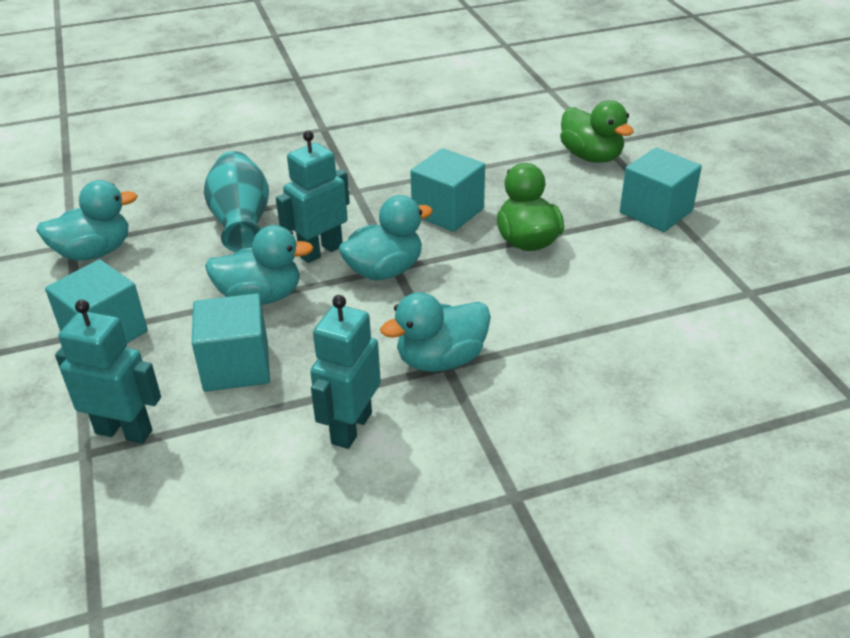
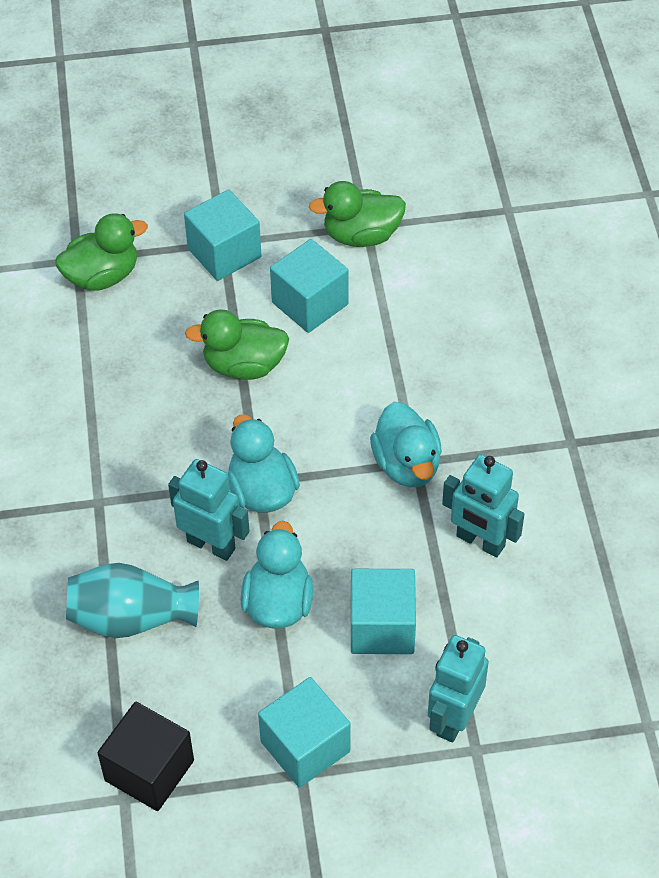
camera: 80 degrees left, 15 degrees up
turquoise duck [36,180,138,261] -> black cube [98,702,194,811]
turquoise robot [276,130,350,263] -> turquoise robot turned 150 degrees clockwise [168,459,250,561]
turquoise cube [410,148,485,232] -> turquoise cube moved to [270,239,348,333]
none -> green duck [309,181,406,247]

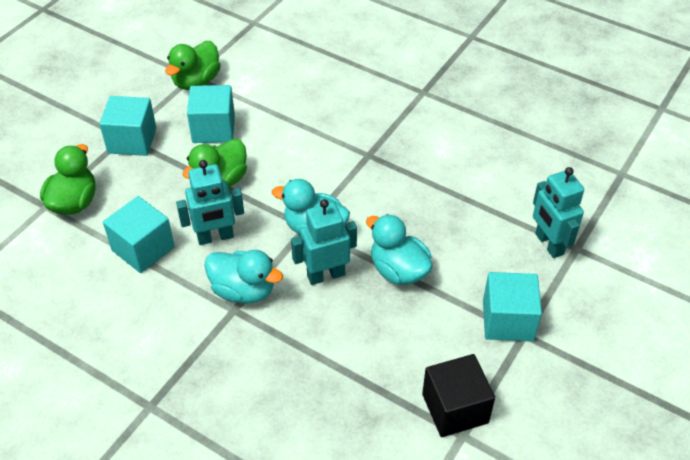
camera: 50 degrees left, 5 degrees down
turquoise vase [66,563,199,638] -> none
turquoise cube [351,569,416,654] -> turquoise cube moved to [103,196,175,273]
turquoise duck [370,402,442,487] -> turquoise duck moved to [205,250,283,304]
turquoise robot [442,454,524,557] -> turquoise robot moved to [176,160,244,245]

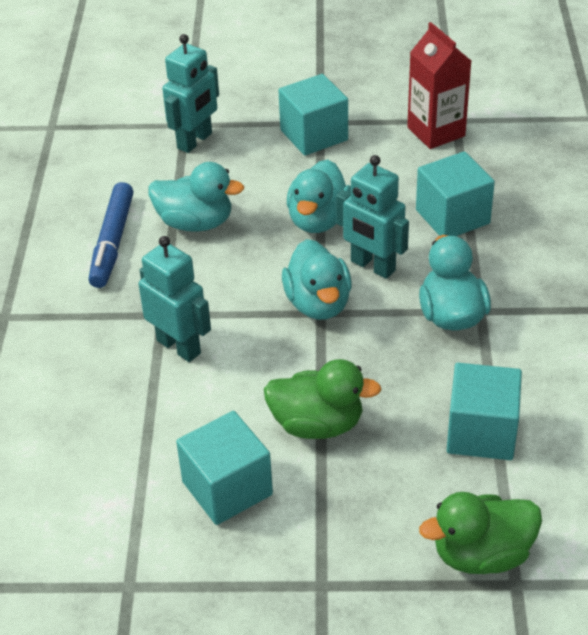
camera: 120 degrees left, 5 degrees down
turquoise cube [99,96,156,156] -> turquoise cube moved to [416,151,495,236]
green duck [165,41,221,90] -> none
turquoise robot [176,160,244,245] -> turquoise robot moved to [139,236,211,362]
black cube [422,354,495,437] -> red carton [407,22,471,149]
none -> blue marker [89,182,134,288]
none -> turquoise duck [149,162,244,232]

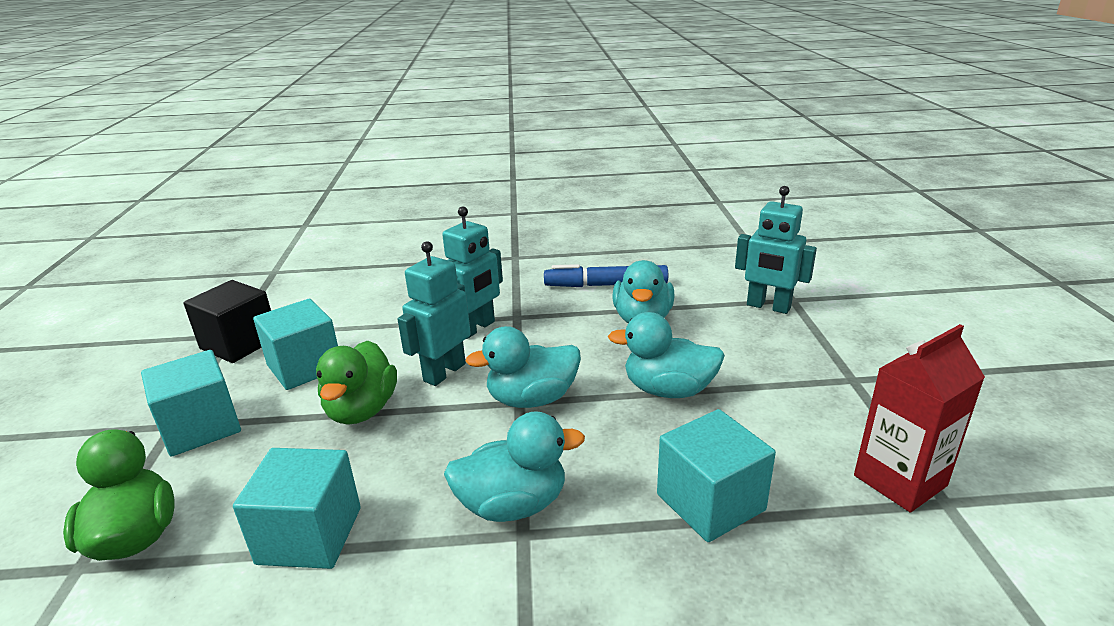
camera: 85 degrees right, 15 degrees down
turquoise cube [279,74,348,156] -> turquoise cube moved to [141,350,241,457]
turquoise robot [336,155,409,279] -> turquoise robot moved to [398,241,471,386]
none -> black cube [184,280,271,363]

